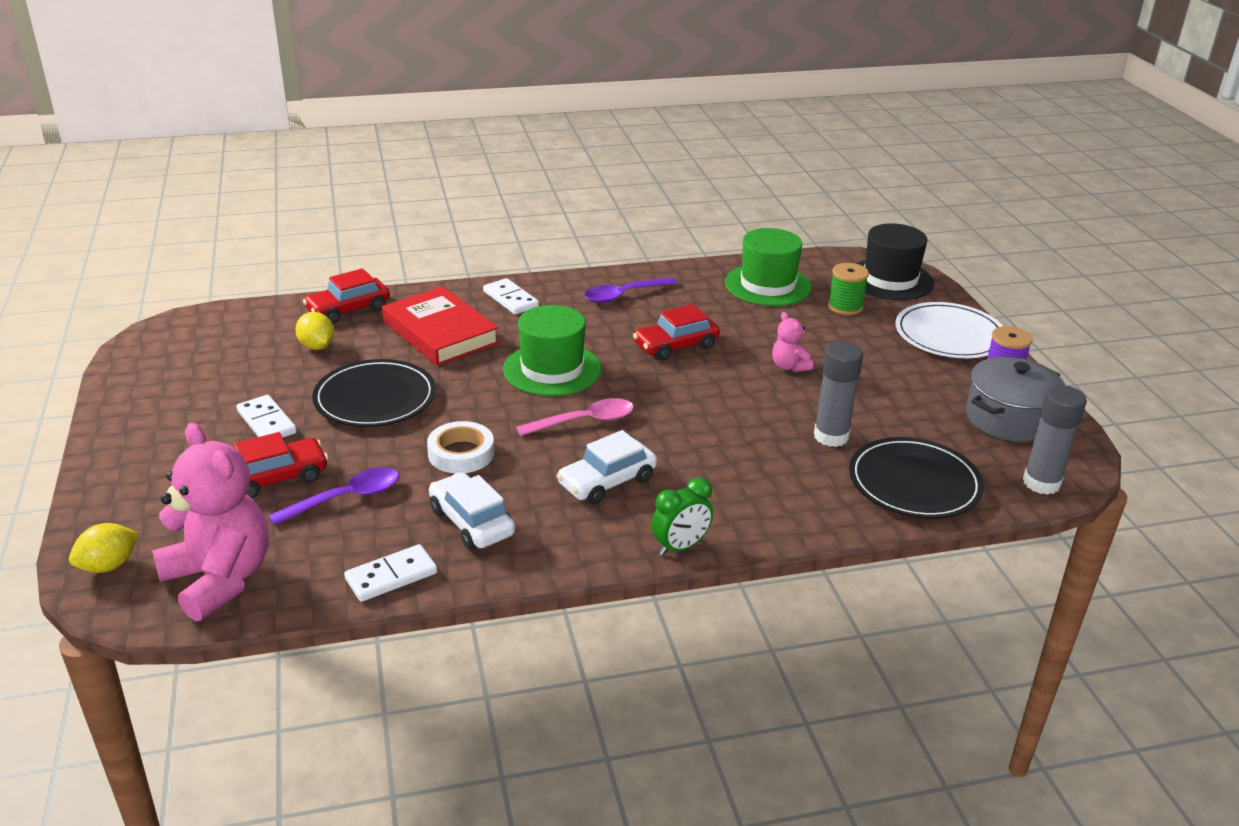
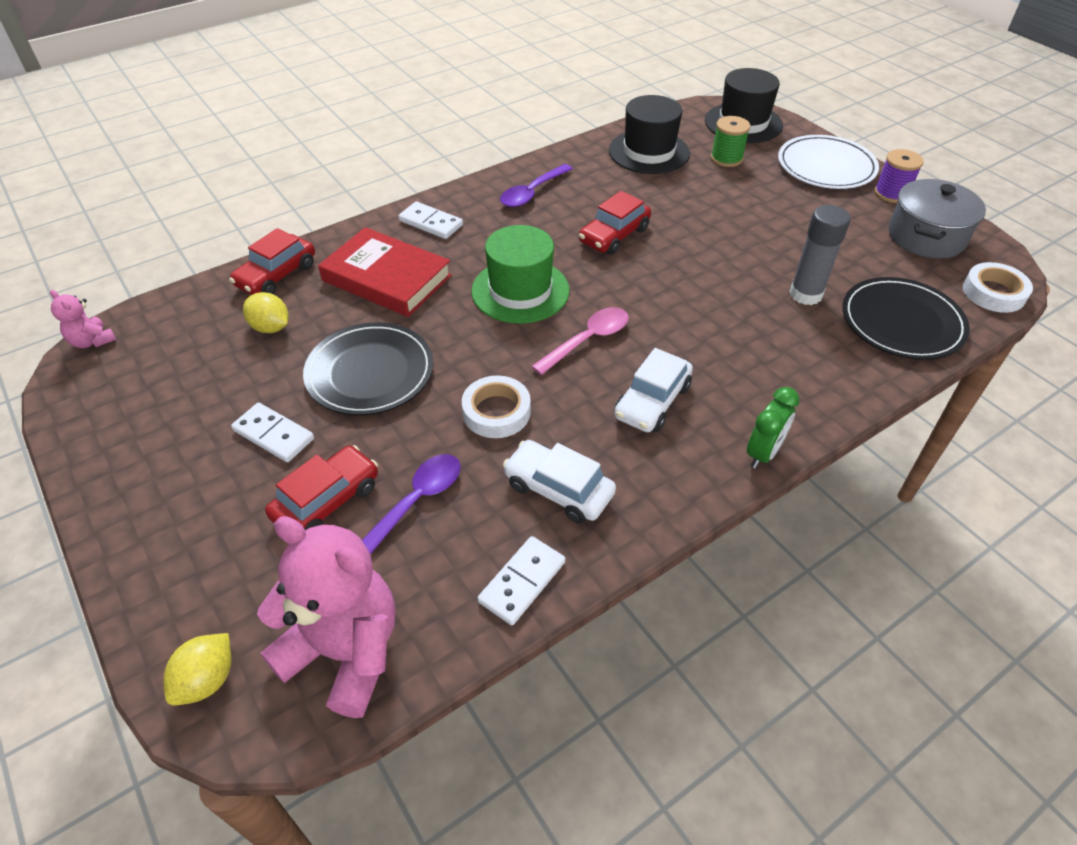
camera: 20 degrees left, 15 degrees up
green hat [725,228,812,306] -> black hat [609,95,690,174]
pink teddy bear [772,312,813,372] -> pink teddy bear moved to [50,290,116,348]
grey glue stick [1023,385,1087,495] -> white tape [963,262,1033,313]

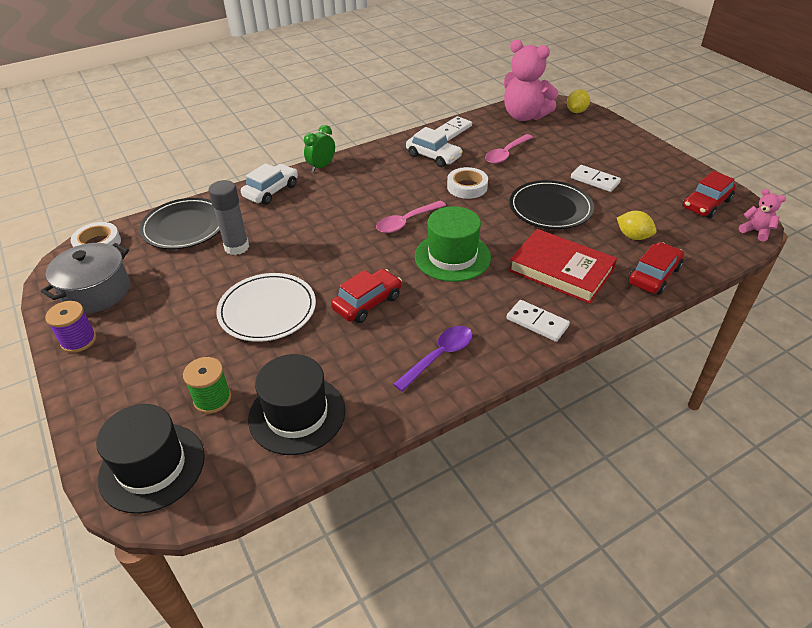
camera: 175 degrees left, 5 degrees down
red car [265,445,378,530] -> red car moved to [683,171,736,218]
purple spoon [362,454,461,555] -> pink spoon [485,134,533,164]
white car [614,348,693,432] -> white car moved to [241,163,298,205]
white plate [778,135,879,189] -> white plate moved to [216,273,316,342]

